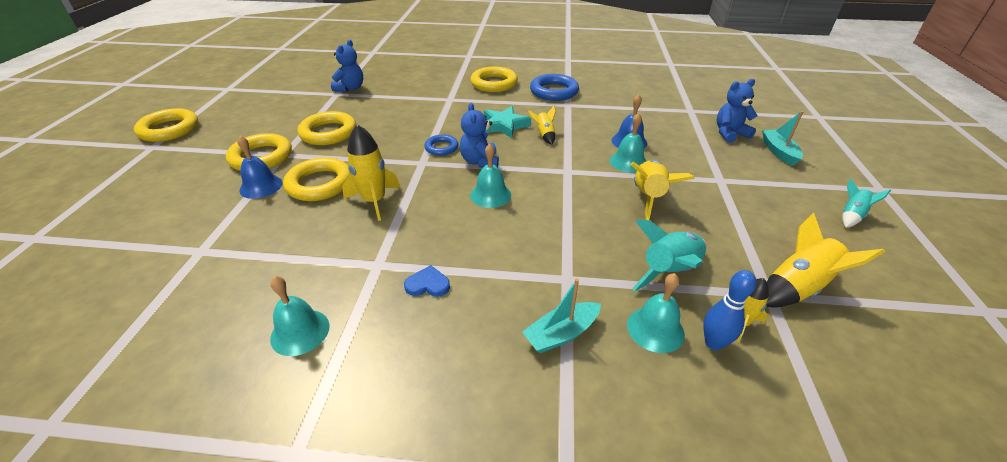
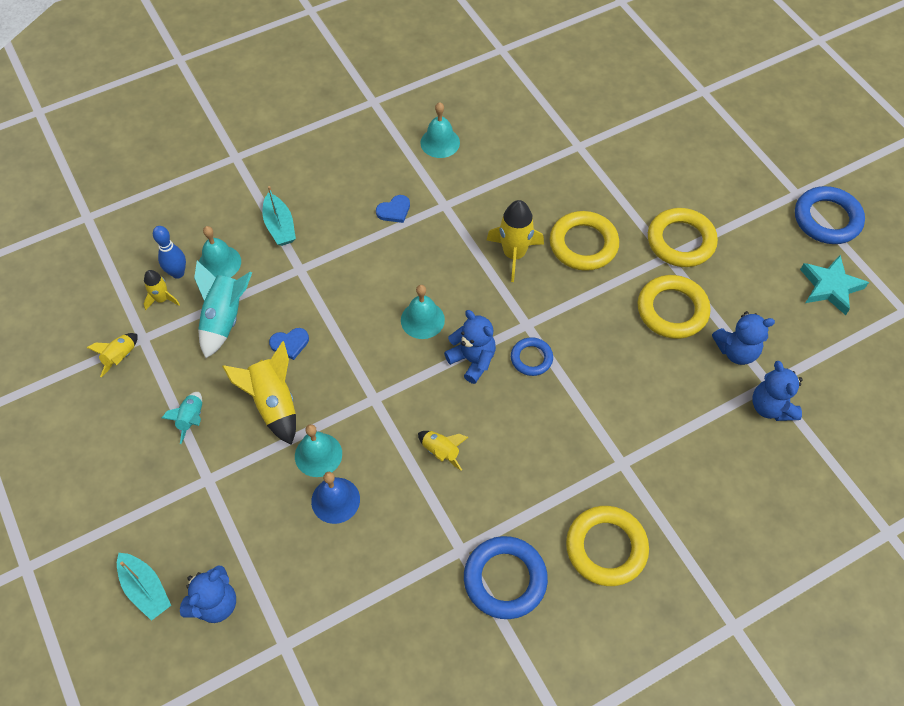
camera: 145 degrees right, 20 degrees up
yellow ring [134,108,198,142] -> blue ring [795,186,865,244]
blue bell [238,136,283,199] -> none
turquoise star [484,106,531,138] -> turquoise star moved to [800,255,869,315]
turquoise boat [522,278,601,353] -> turquoise boat turned 135 degrees clockwise [262,186,296,246]
yellow rocket [766,213,885,307] -> yellow rocket [87,333,138,377], size x0.58
turquoise rocket [842,179,891,228] -> turquoise rocket moved to [162,392,202,444]
none -> blue heart [269,328,309,360]
none -> blue teddy bear [712,311,775,365]

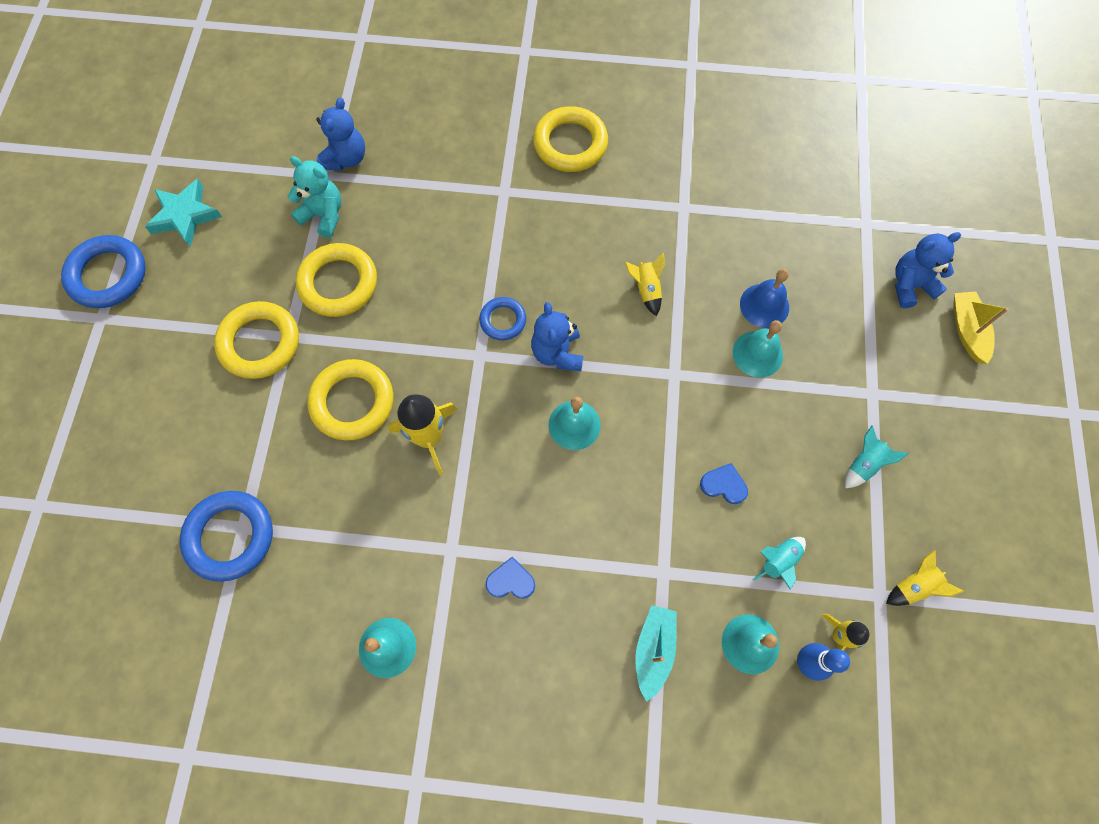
camera: 145 degrees left, 10 degrees up
turquoise boat [117,553,171,621] -> yellow boat [953,291,1009,364]
turquoise rocket [194,261,252,358] -> turquoise rocket [753,537,806,589], size x0.58
yellow rocket [222,341,296,445] -> none
blue ring [464,536,548,619] -> blue ring moved to [180,491,273,582]
blue teddy bear [712,311,775,365] -> turquoise teddy bear [288,156,342,238]

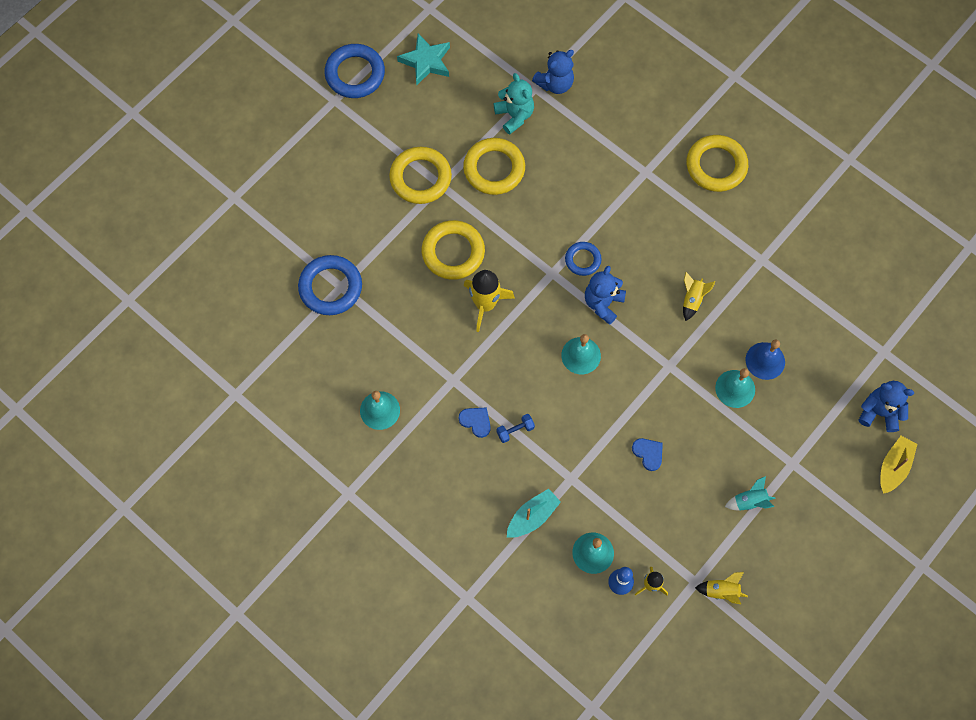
camera: 35 degrees right, 0 degrees up
turquoise rocket [753,537,806,589] -> none
none -> blue dumbbell [496,414,535,443]

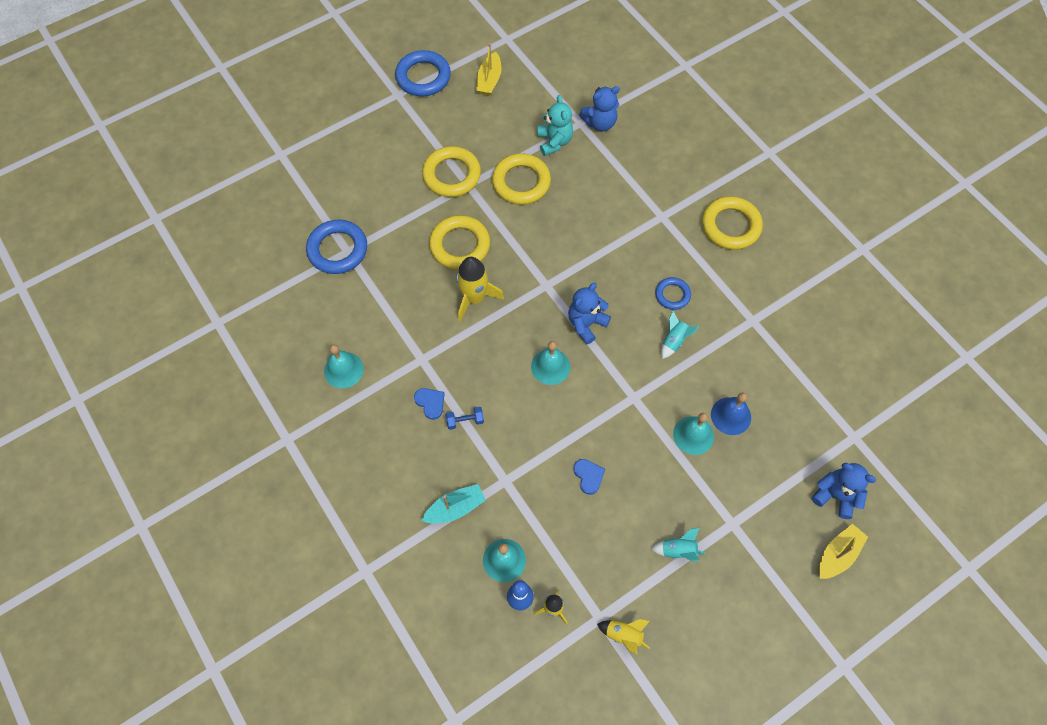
camera: 15 degrees right, 5 degrees down
turquoise star [397,33,450,85] -> yellow boat [476,43,501,96]
blue ring [565,242,602,276] -> blue ring moved to [655,277,691,310]
yellow rocket [683,272,715,321] -> turquoise rocket [661,311,699,359]

